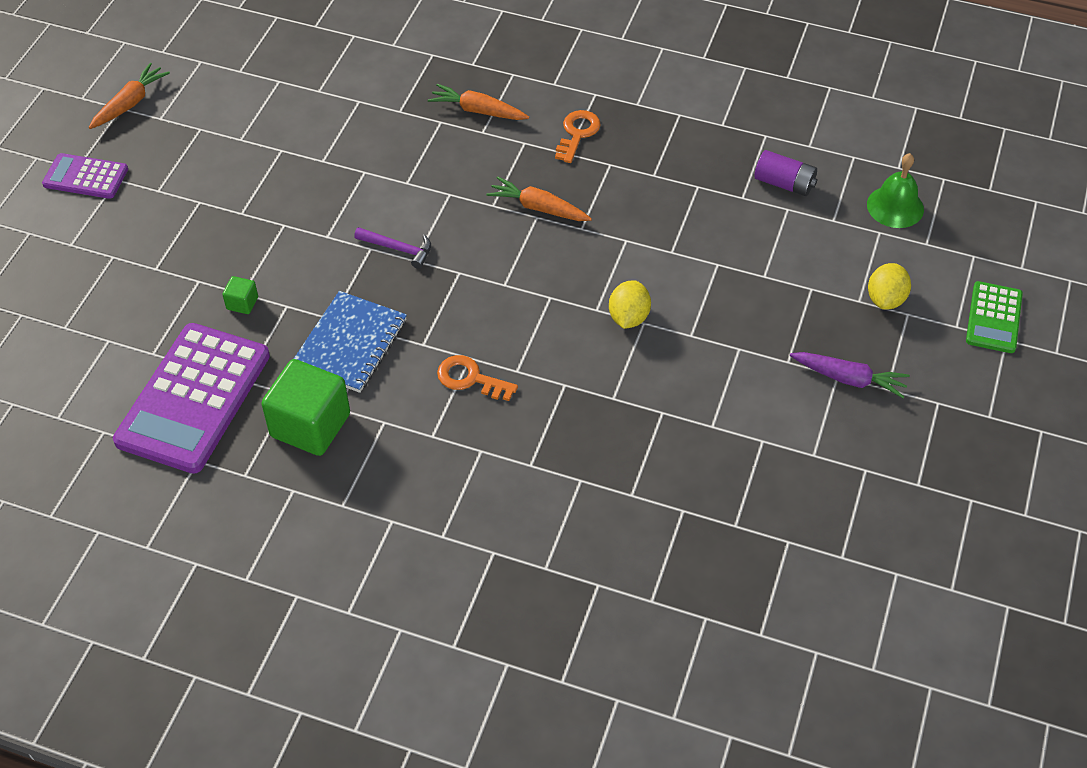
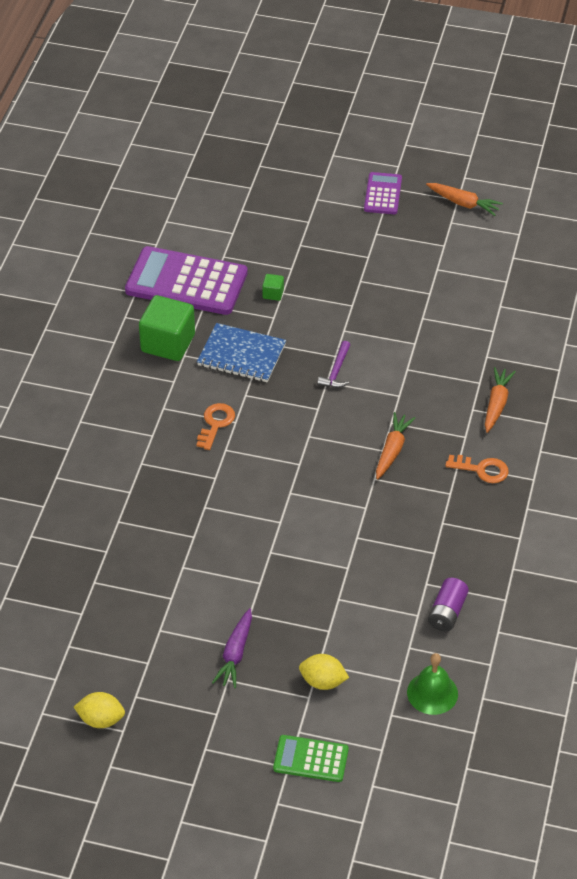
camera: 85 degrees right, 5 degrees down
yellow lemon [609,280,651,329] -> yellow lemon moved to [74,692,125,728]

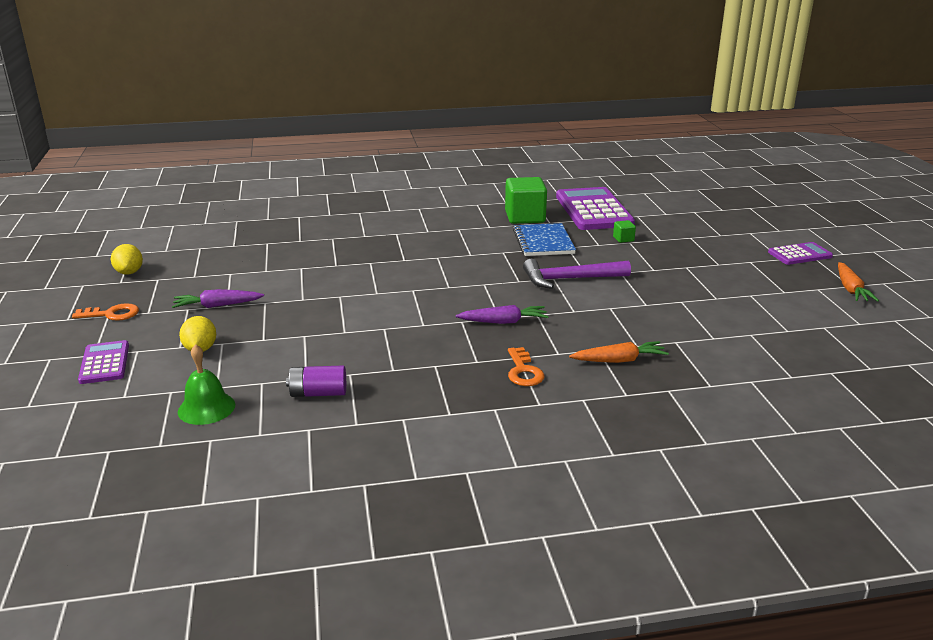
camera: 65 degrees right, 20 degrees down
orange key [196,403,235,450] -> orange key moved to [72,303,139,321]
green calculator [273,735,349,782] -> purple calculator [78,340,129,384]
purple hammer [317,341,350,388] -> purple hammer [523,259,631,289], size x1.77
orange carrot [376,412,415,480] -> purple carrot [456,305,549,324]

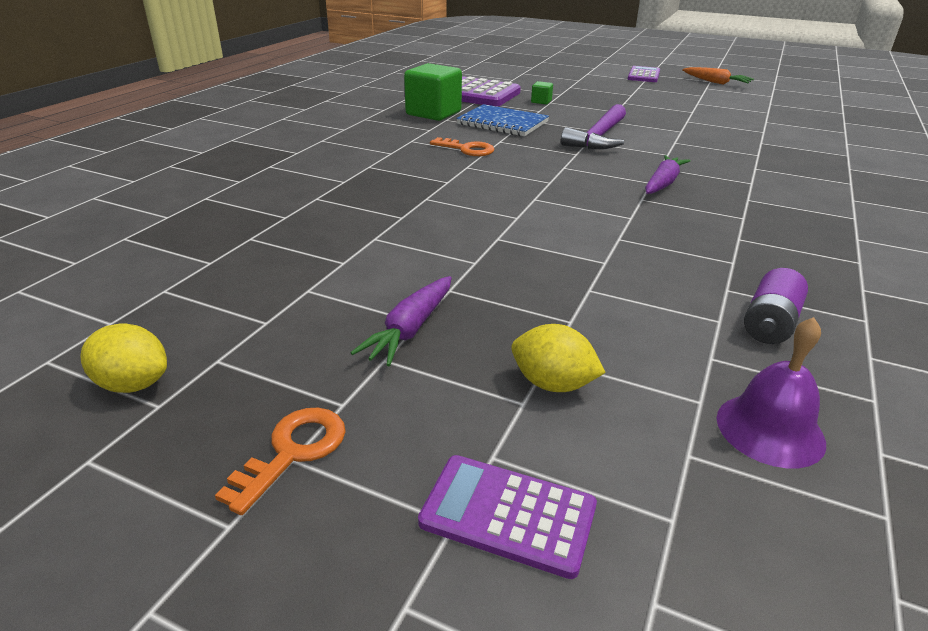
camera: 55 degrees left, 5 degrees up
green bell [178,344,235,425] -> purple bell [717,317,826,468]
orange key [508,347,544,386] -> orange key moved to [430,137,495,156]
orange carrot [569,341,669,363] -> none

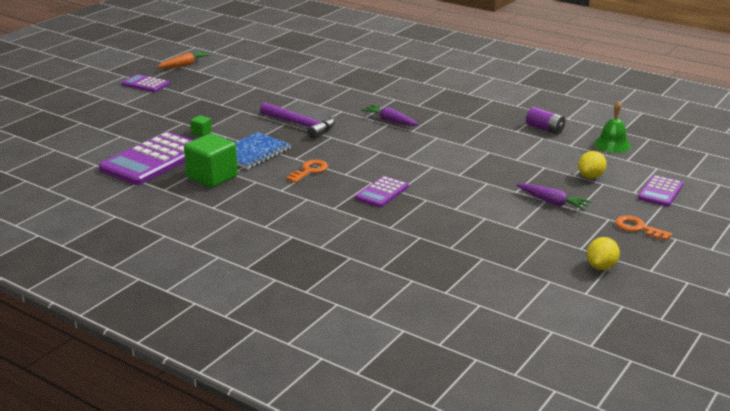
camera: 80 degrees left, 5 degrees down
purple bell [717,317,826,468] -> green bell [594,100,631,153]
none -> purple calculator [355,176,409,207]

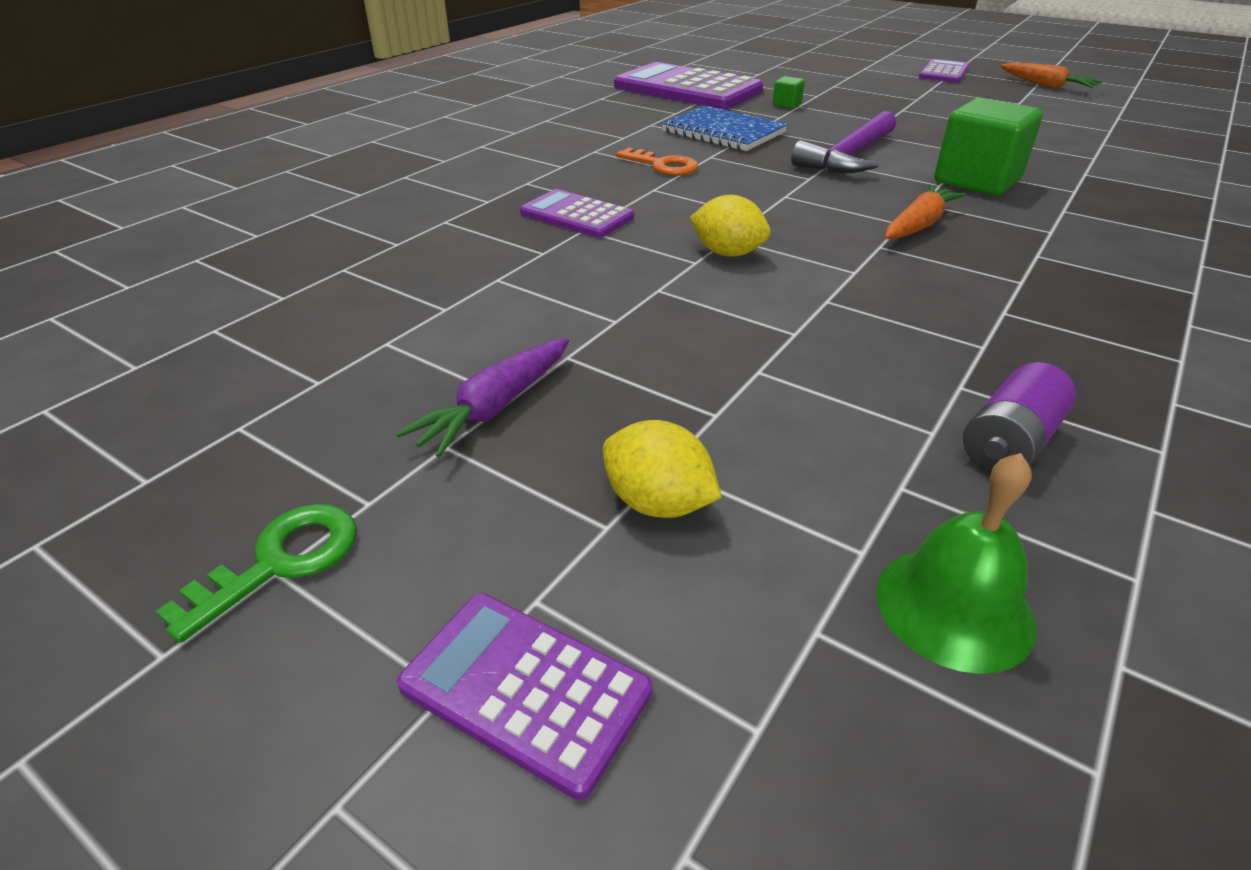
camera: 90 degrees right, 10 degrees up
green cube [184,133,238,188] -> green cube moved to [934,98,1043,196]
purple carrot [361,105,419,126] -> orange carrot [885,185,966,239]
yellow lemon [587,237,620,270] -> yellow lemon moved to [690,195,771,257]
orange key [615,215,672,241] -> green key [156,504,357,643]

